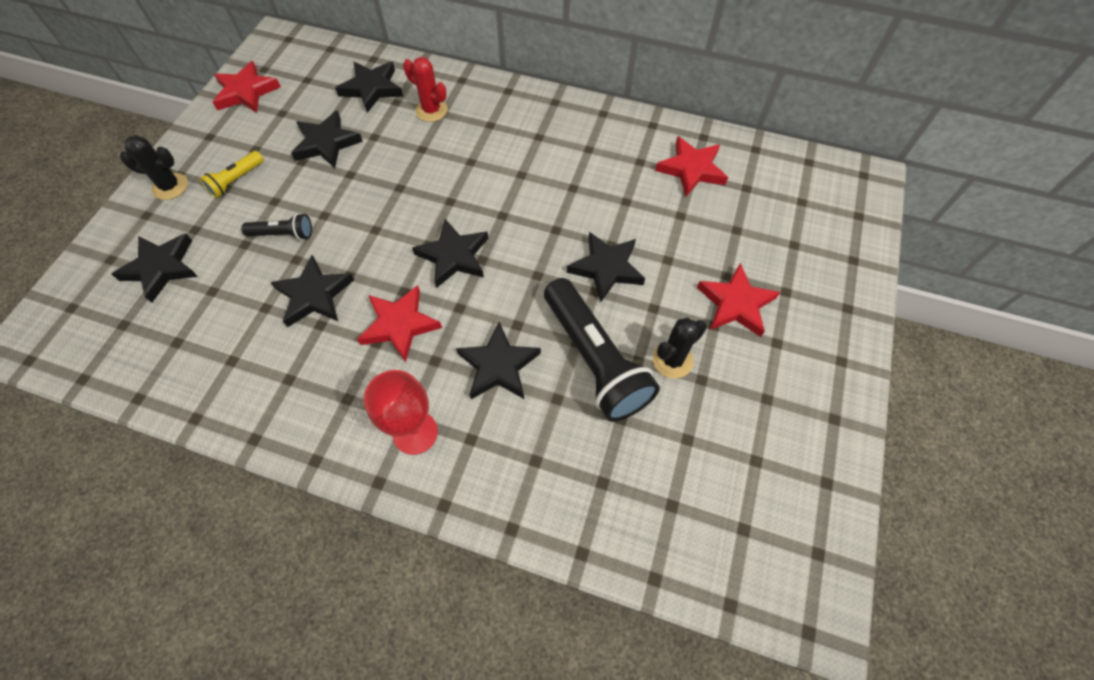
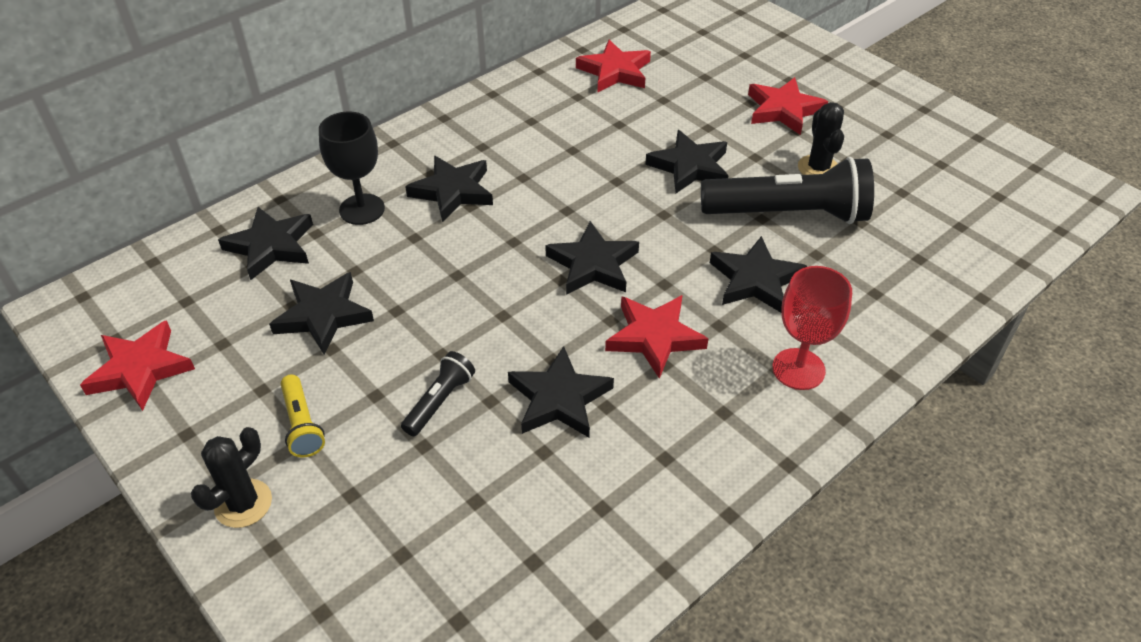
camera: 60 degrees left, 15 degrees down
black star [112,234,198,303] -> black star moved to [405,156,493,222]
red cactus [403,57,448,122] -> black goblet [319,111,385,225]

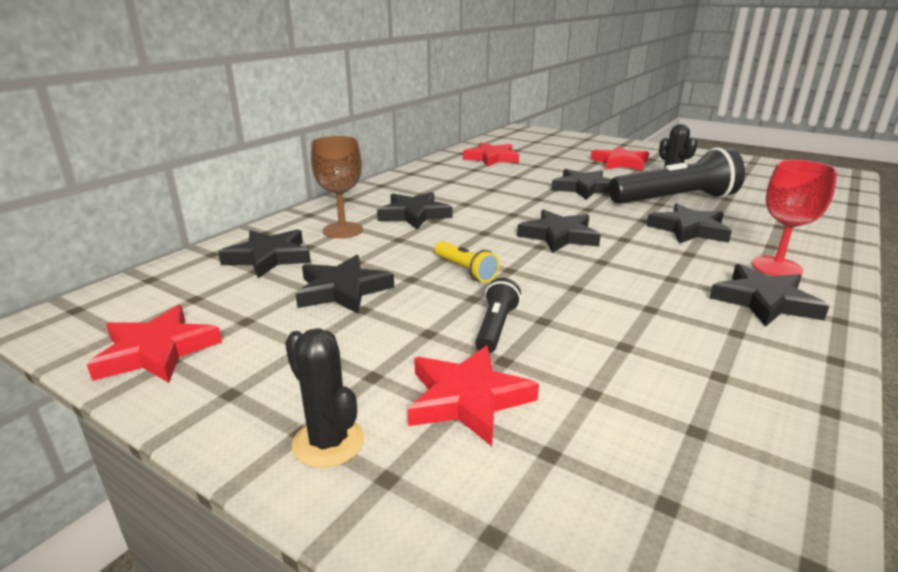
camera: 15 degrees left, 20 degrees down
black cactus [191,427,272,528] -> black cactus turned 60 degrees counterclockwise [285,328,364,468]
yellow flashlight [281,375,325,458] -> yellow flashlight moved to [434,241,500,283]
black goblet [319,111,385,225] -> brown goblet [311,136,363,238]
black star [508,346,614,437] -> black star moved to [709,264,829,327]
red star [605,295,708,379] -> red star moved to [408,345,539,446]

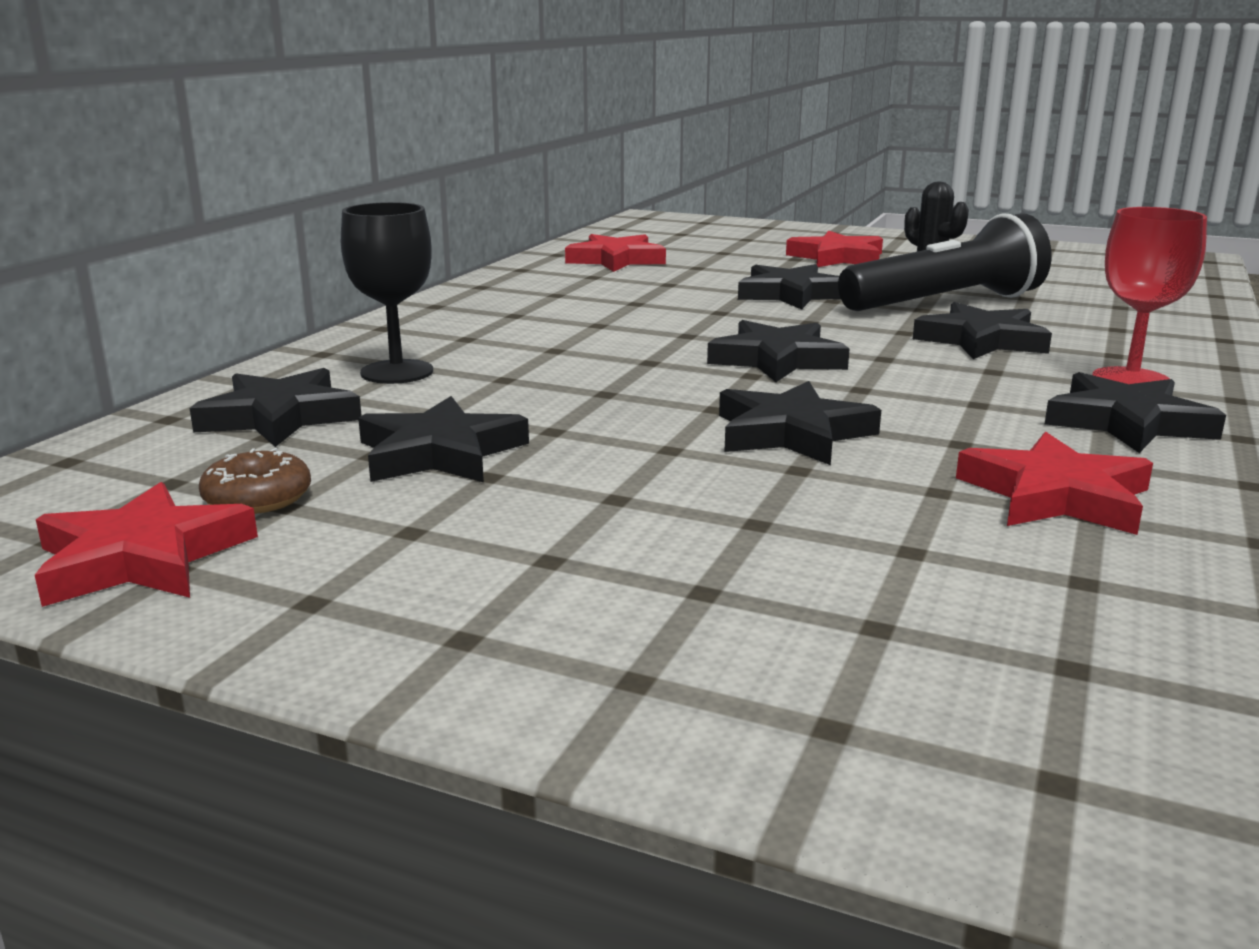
camera: 10 degrees left, 5 degrees down
black cactus [285,328,364,468] -> none
brown goblet [311,136,363,238] -> black goblet [341,202,433,384]
black star [377,192,453,229] -> black star moved to [719,381,881,465]
red star [408,345,539,446] -> red star moved to [956,432,1153,535]
yellow flashlight [434,241,500,283] -> none
black flashlight [475,278,521,354] -> none
none -> brown donut [199,448,311,514]

